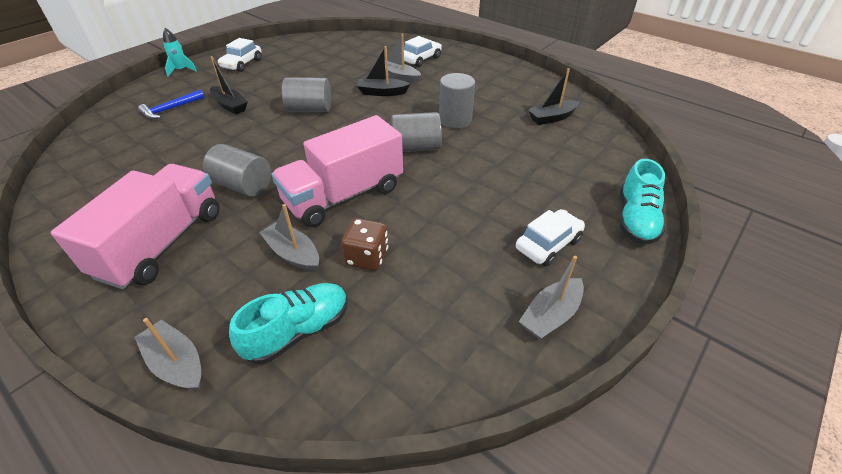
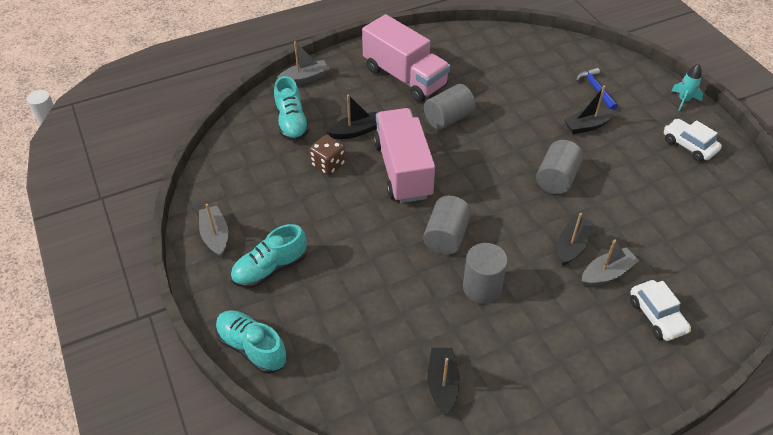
camera: 115 degrees right, 5 degrees up
grey boat [259,204,319,272] -> black boat [327,94,377,139]
white car [516,209,585,266] -> turquoise shoe [231,224,306,288]

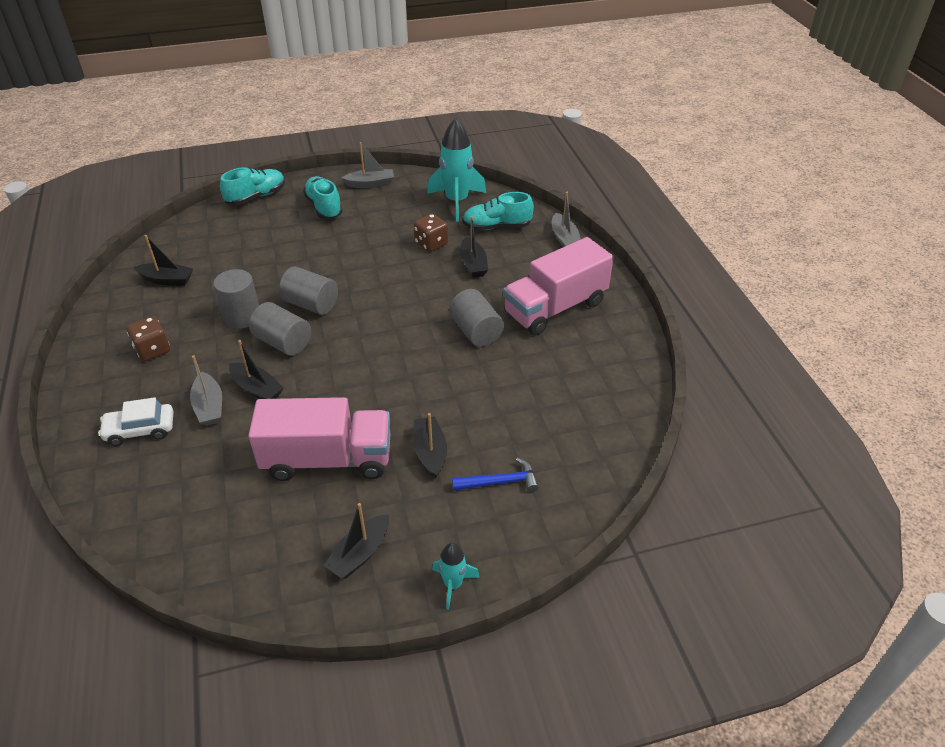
camera: 100 degrees right, 5 degrees down
pink truck [373,108,435,203] -> pink truck moved to [248,397,390,481]
grey cylinder [536,140,583,194] -> grey cylinder moved to [249,302,311,355]
white car [664,119,722,162] -> black boat [323,503,389,579]
none -> brown dice [127,316,170,361]
none -> turquoise rocket [427,118,486,221]

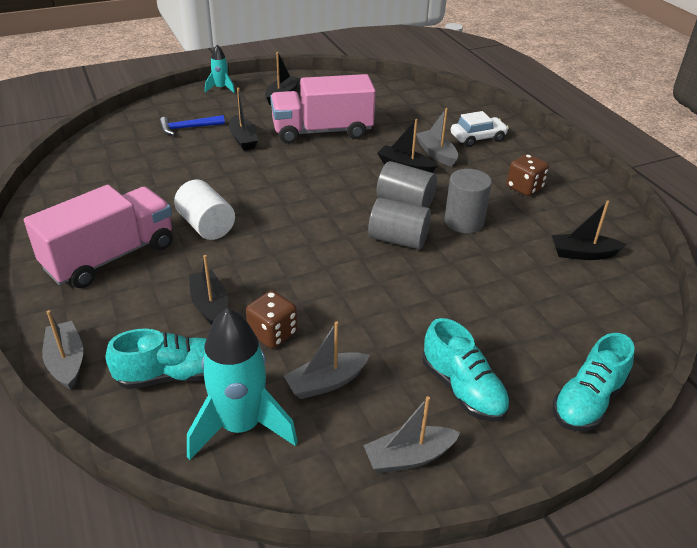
camera: 170 degrees right, 5 degrees down
grey cylinder [449,289,504,347] -> white cylinder [174,179,235,240]
none -> grey boat [284,321,370,399]

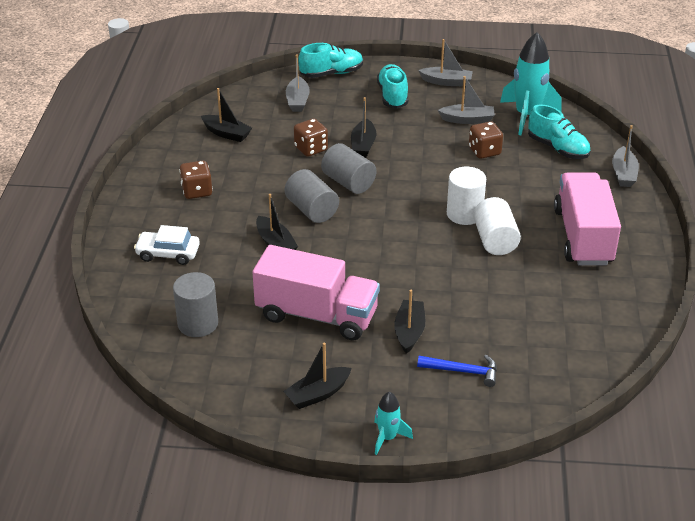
camera: 150 degrees left, 0 degrees up
pink truck [24,185,173,288] -> pink truck turned 105 degrees clockwise [554,172,621,266]
turquoise shoe [106,329,206,389] -> turquoise shoe turned 150 degrees counterclockwise [528,104,590,159]
black boat [189,255,228,325] -> black boat moved to [351,97,376,157]
grey boat [416,108,458,167] -> grey boat moved to [286,55,310,112]
grey cylinder [444,169,492,233] -> grey cylinder moved to [173,272,218,337]
none -> brown dice [294,119,328,157]
none -> white cylinder [447,167,486,225]

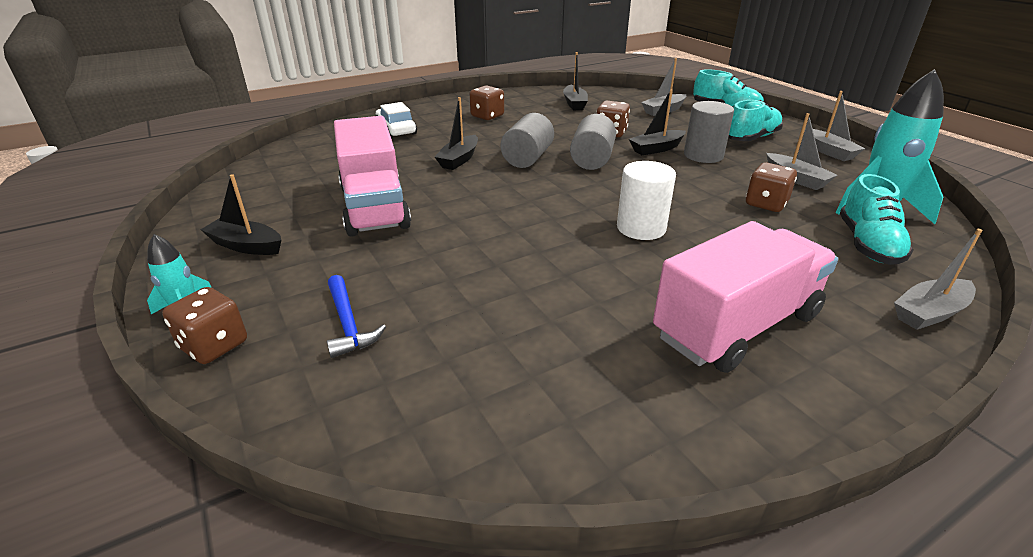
camera: 55 degrees right, 5 degrees down
grey cylinder [173,272,218,337] -> grey cylinder moved to [684,101,734,163]
black boat [394,290,425,354] -> none
white cylinder [473,197,521,255] -> none
none -> brown dice [162,287,247,364]

